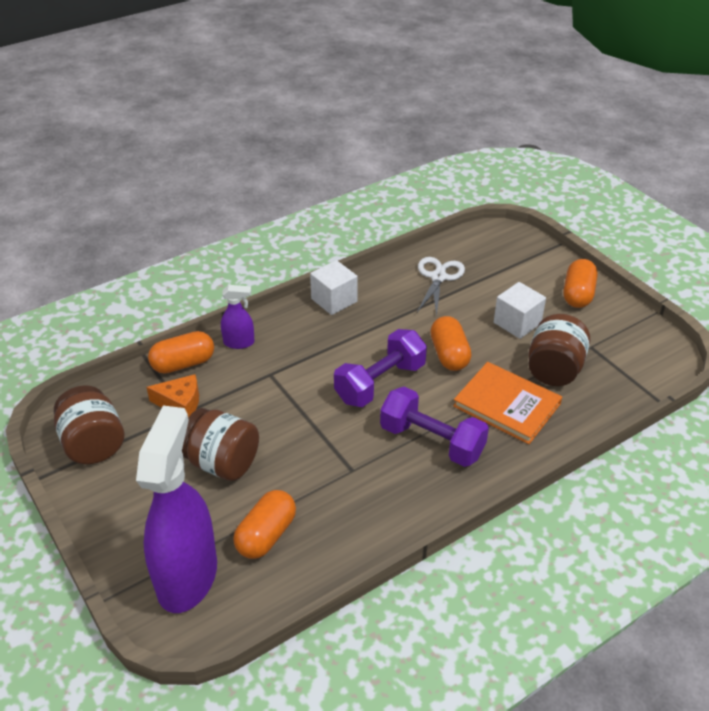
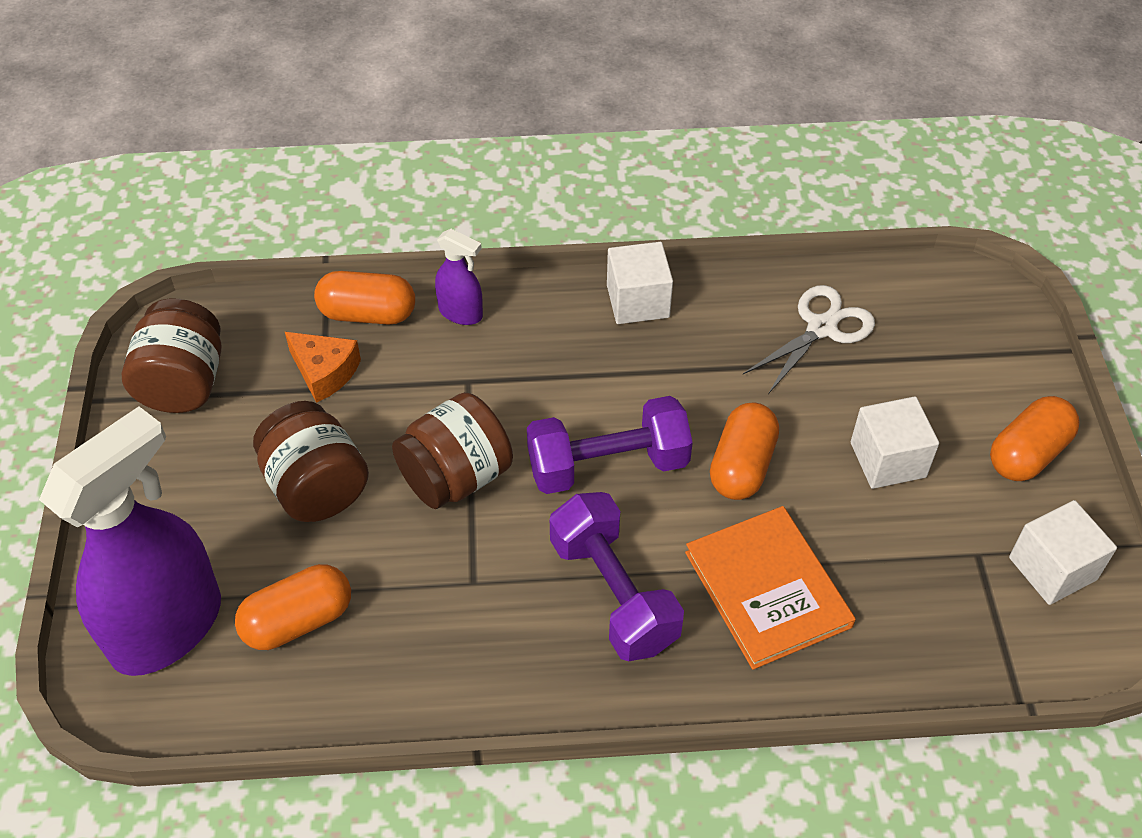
camera: 30 degrees right, 10 degrees up
brown jar [528,314,590,386] -> brown jar moved to [392,392,513,509]
none -> white cube [1009,500,1117,605]

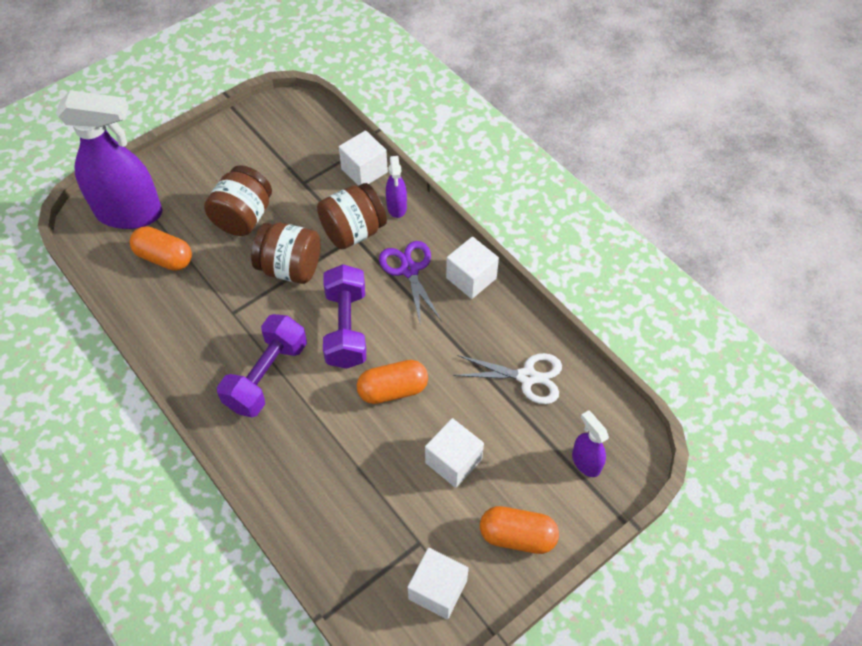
camera: 55 degrees right, 5 degrees up
brown jar [122,299,221,413] -> brown jar moved to [317,183,387,249]
orange cheese [285,332,361,403] -> none
orange capsule [314,271,415,325] -> white cube [339,130,388,186]
purple dumbbell [527,396,693,494] -> purple dumbbell turned 45 degrees clockwise [323,265,366,369]
orange book [685,506,856,670] -> none
none -> purple scissors [379,241,442,326]
none -> purple spray bottle [572,410,609,477]

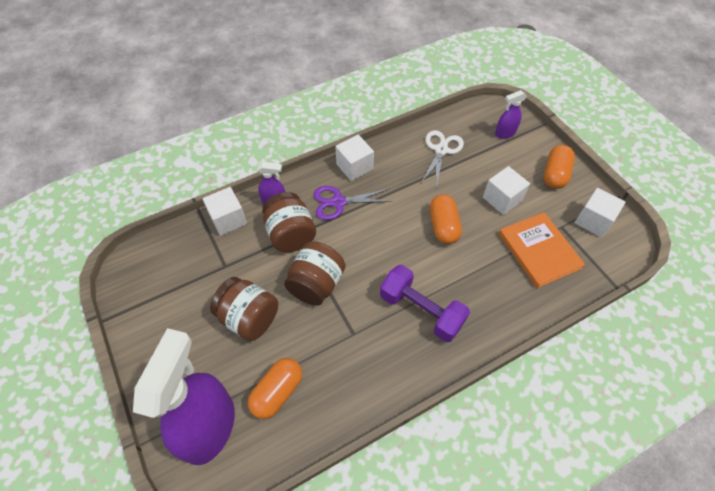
camera: 80 degrees left, 0 degrees up
purple dumbbell [323,265,366,369] -> none
none -> orange book [499,212,585,288]

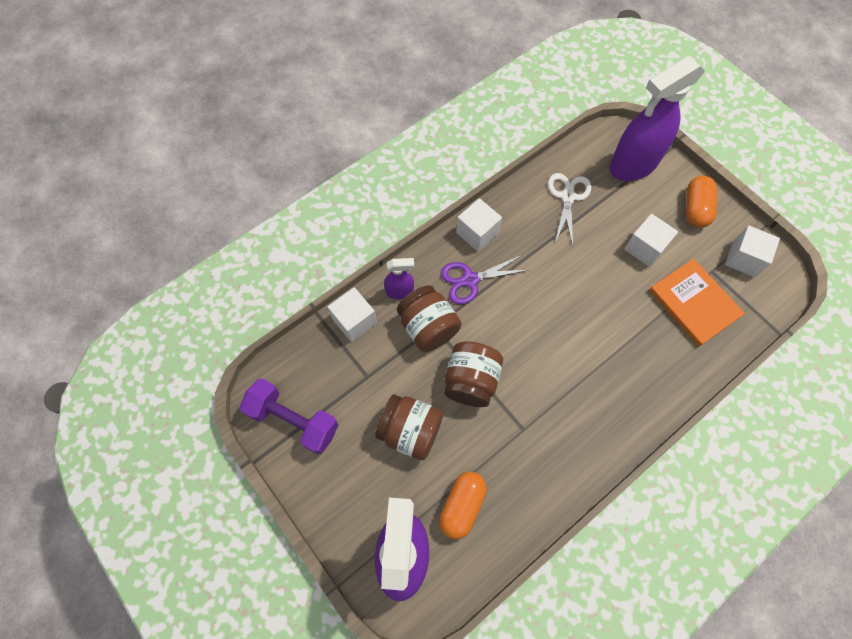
camera: 10 degrees left, 10 degrees up
purple dumbbell [380,265,470,342] -> purple dumbbell moved to [240,378,338,455]
orange capsule [430,195,462,244] -> none
purple spray bottle [495,90,527,139] -> purple spray bottle [609,56,705,181], size x2.23

